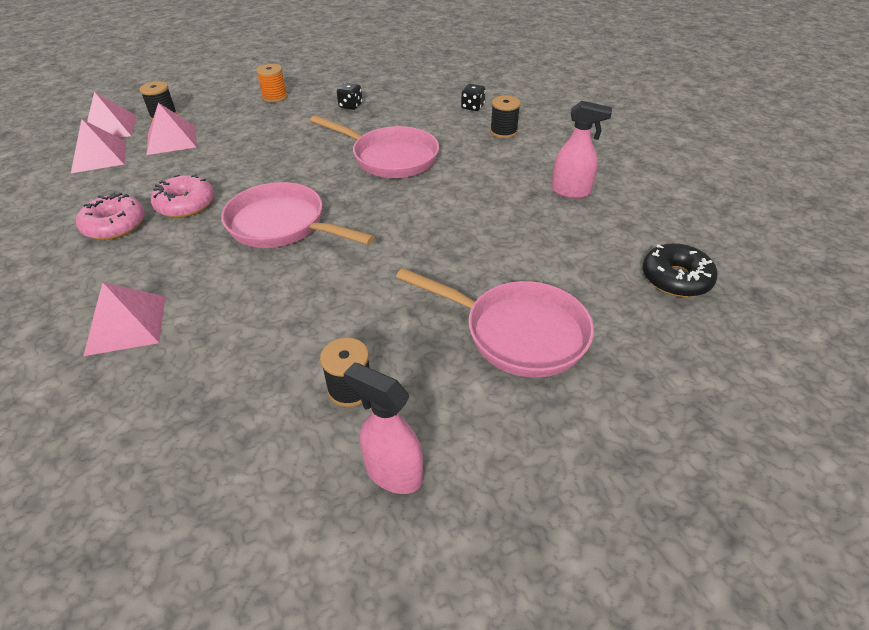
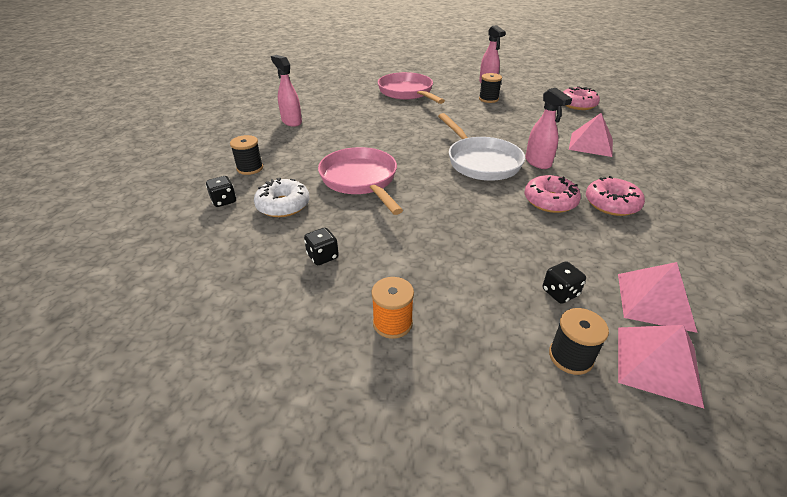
camera: 145 degrees left, 5 degrees down
pink pyramid [146,103,197,155] -> black dice [543,261,586,304]
pink pan [221,182,375,248] -> white pan [438,113,525,181]
black donut [642,243,718,297] -> none
none -> white donut [254,178,310,217]
none -> pink spray bottle [525,88,572,169]
none -> pink donut [563,86,600,110]

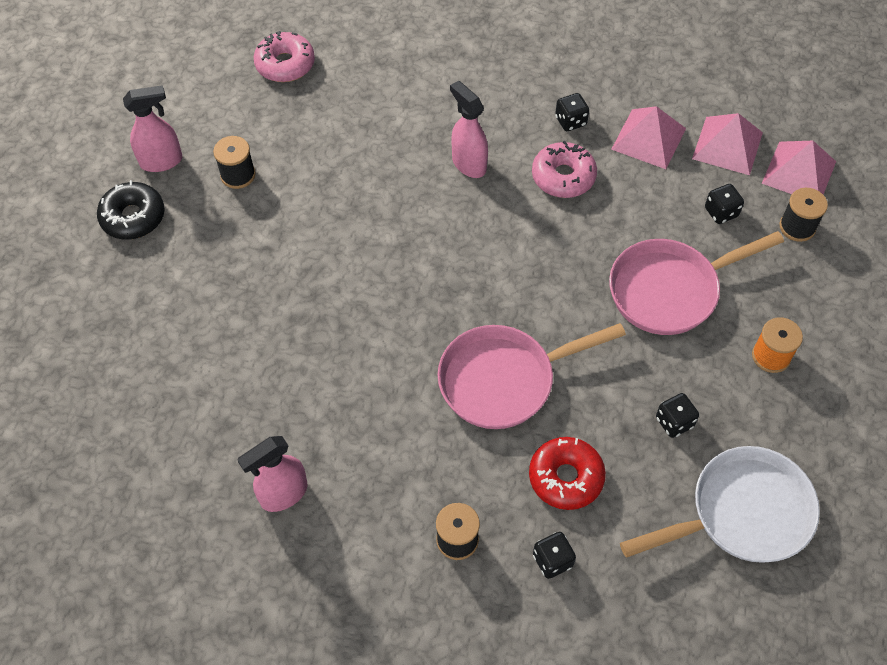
camera: 85 degrees left, 20 degrees up
white donut [254,178,310,217] -> red donut [529,437,606,510]
pink pan [378,72,445,104] -> pink pan moved to [609,231,784,335]
white pan [438,113,525,181] -> white pan moved to [620,446,820,563]
pink spray bottle [525,88,572,169] -> pink spray bottle turned 105 degrees counterclockwise [450,81,488,178]
pink pyramid [569,113,613,157] -> pink pyramid moved to [611,106,686,169]
pink donut [586,176,645,216] -> black dice [555,93,589,131]
none -> black donut [97,180,165,240]

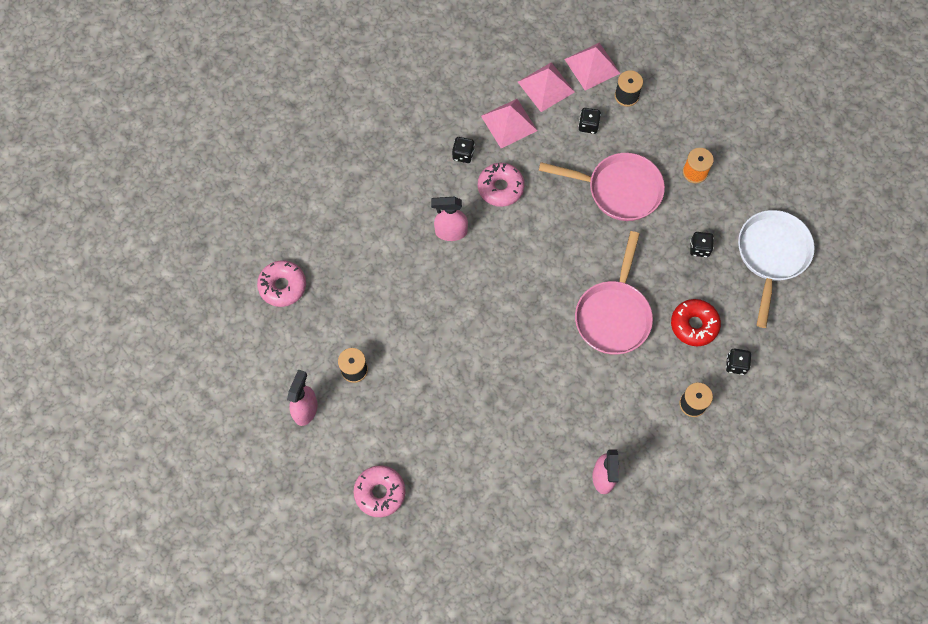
camera: 55 degrees left, 10 degrees up
black donut [97,180,165,240] -> none
pink pan [609,231,784,335] -> pink pan turned 90 degrees counterclockwise [539,153,665,221]
none -> pink donut [354,465,405,517]

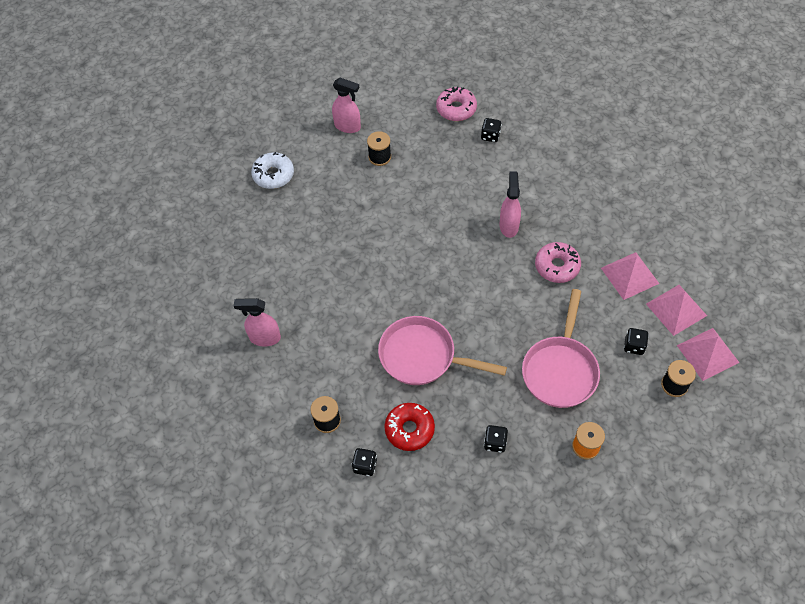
camera: 95 degrees right, 10 degrees down
pink donut [354,465,405,517] -> white donut [251,152,294,189]
black dice [452,137,475,163] -> black dice moved to [481,118,502,142]
white pan [738,210,815,328] -> none

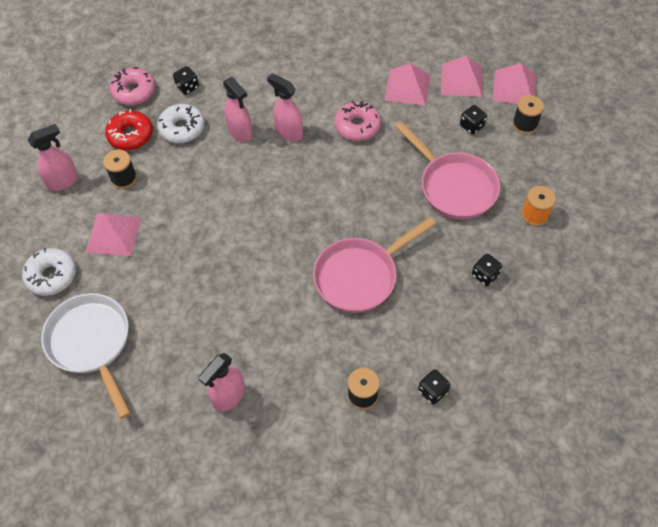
camera: 55 degrees left, 0 degrees up
red donut [384,403,435,451] -> red donut moved to [105,109,153,150]
none -> white pan [41,293,131,419]
none -> pink pyramid [85,213,141,256]
none -> white donut [157,104,204,143]
none -> pink spray bottle [223,77,253,142]

